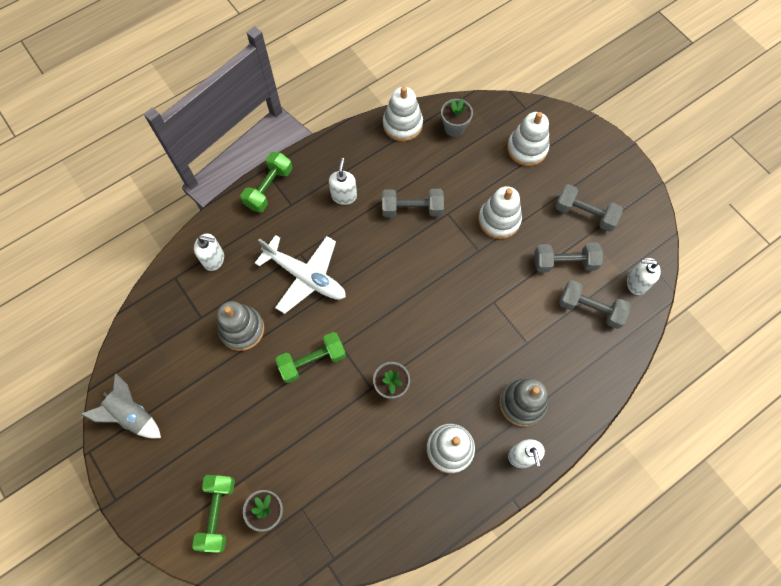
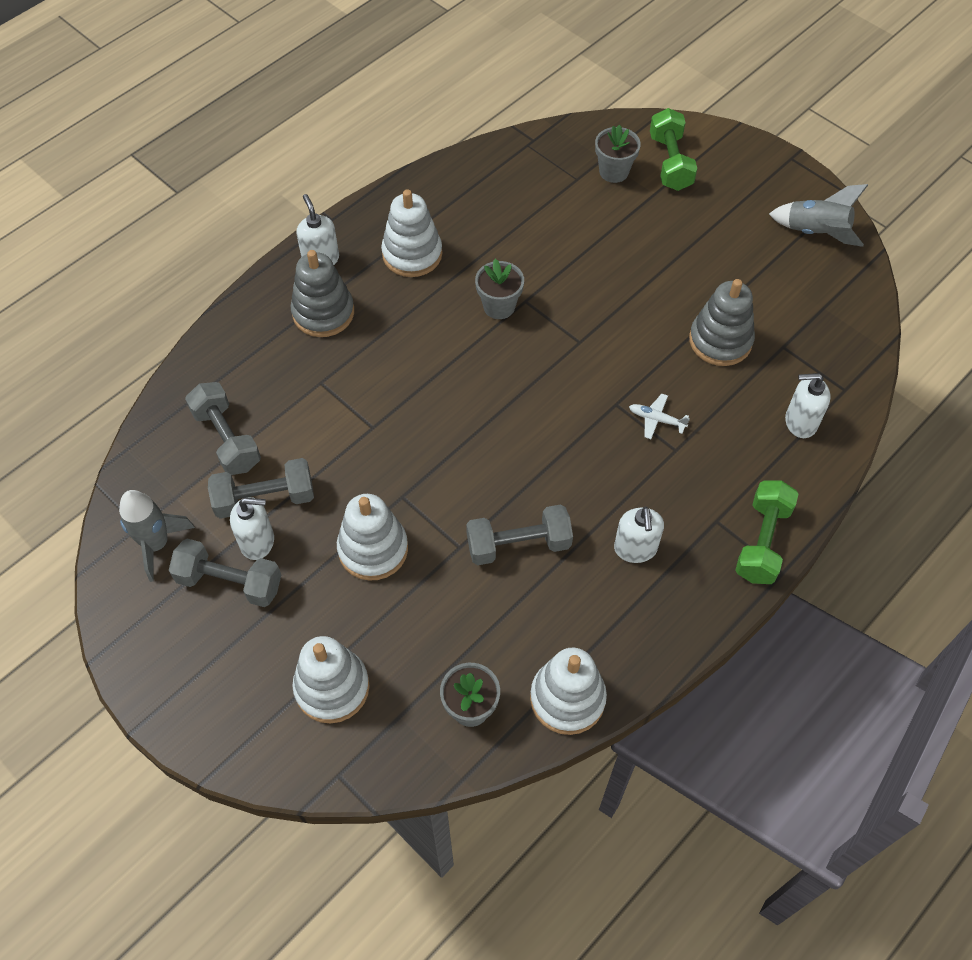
camera: 170 degrees right, 10 degrees down
white plane [255,235,346,314] -> white plane [629,394,690,439], size x0.41
green dumbbell [275,332,346,383] -> none
grey dumbbell [559,280,631,329] -> grey dumbbell turned 45 degrees clockwise [185,382,261,475]
white soap dispenser [627,258,661,295] -> white soap dispenser moved to [230,497,274,560]
none -> grey rocket [119,490,195,582]

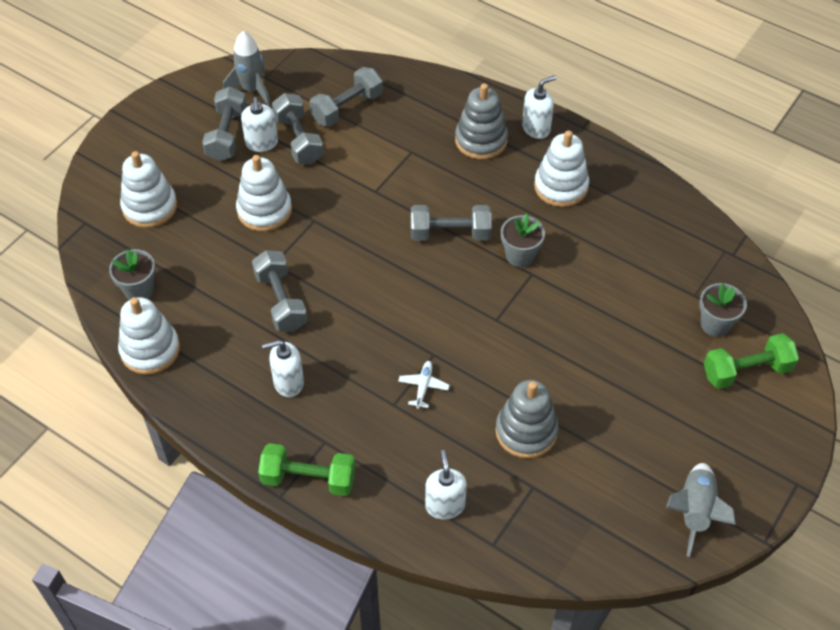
camera: 80 degrees right, 5 degrees down
none -> grey dumbbell [411,205,492,241]

